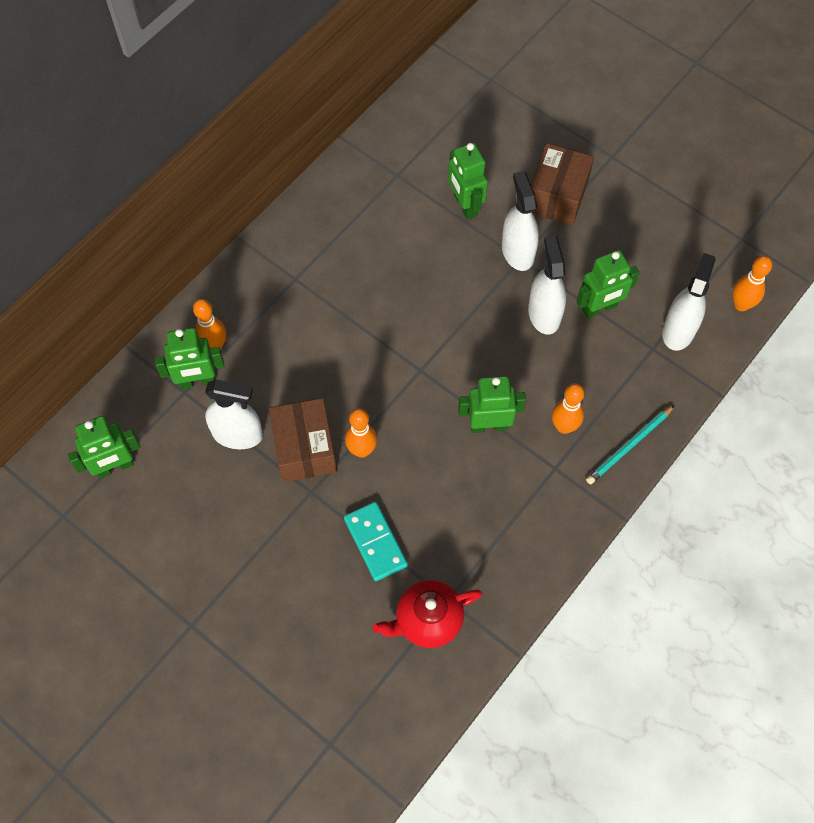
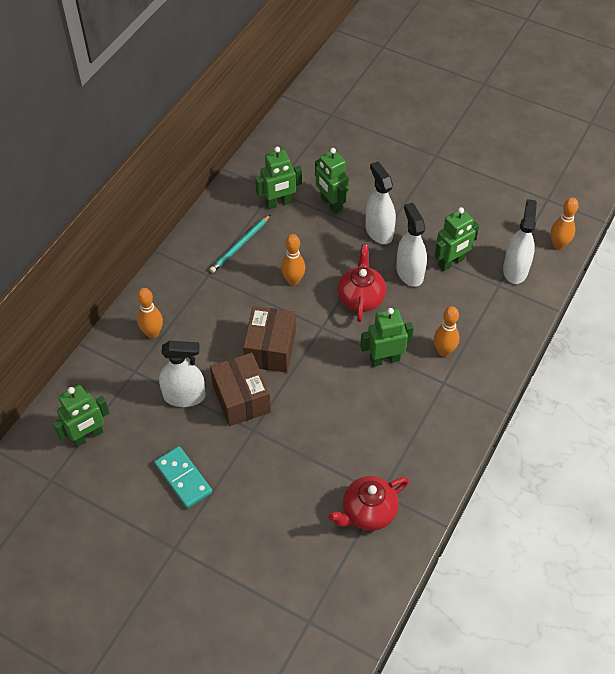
camera: 10 degrees left, 10 degrees down
green robot [155,328,224,389] -> green robot moved to [255,147,302,209]
turquoise domino [344,502,408,581] -> turquoise domino moved to [154,446,212,508]
orange bowling pin [345,408,377,458] -> orange bowling pin moved to [281,234,305,286]
brown box [531,143,594,225] -> brown box moved to [243,306,296,373]
turquoise pencil [586,405,675,484] -> turquoise pencil moved to [209,214,271,273]
none -> red teapot [337,245,386,322]

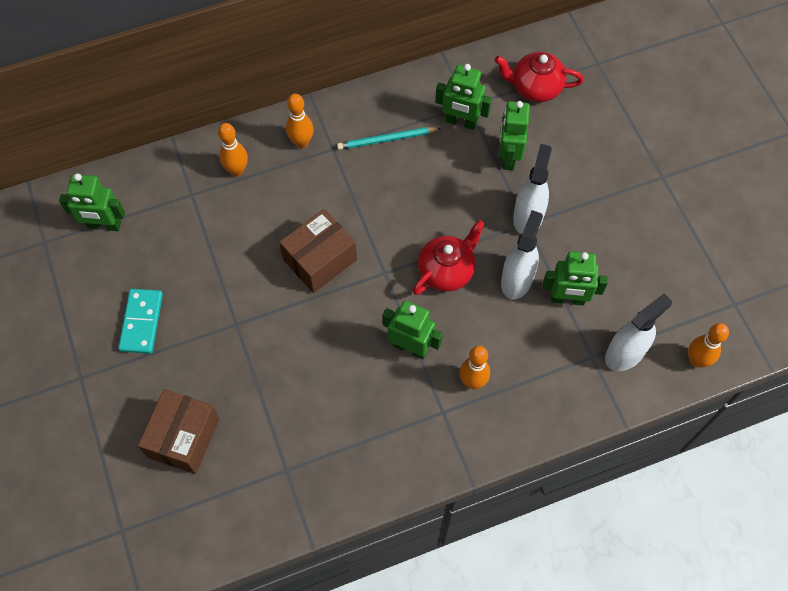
camera: 40 degrees right, 10 degrees up
white spray bottle [159,341,206,407] -> none
brown box [210,353,271,426] -> brown box moved to [138,389,220,474]
orange bowling pin [281,234,305,286] -> orange bowling pin moved to [286,94,313,148]
red teapot [328,476,409,531] -> red teapot moved to [495,52,584,102]

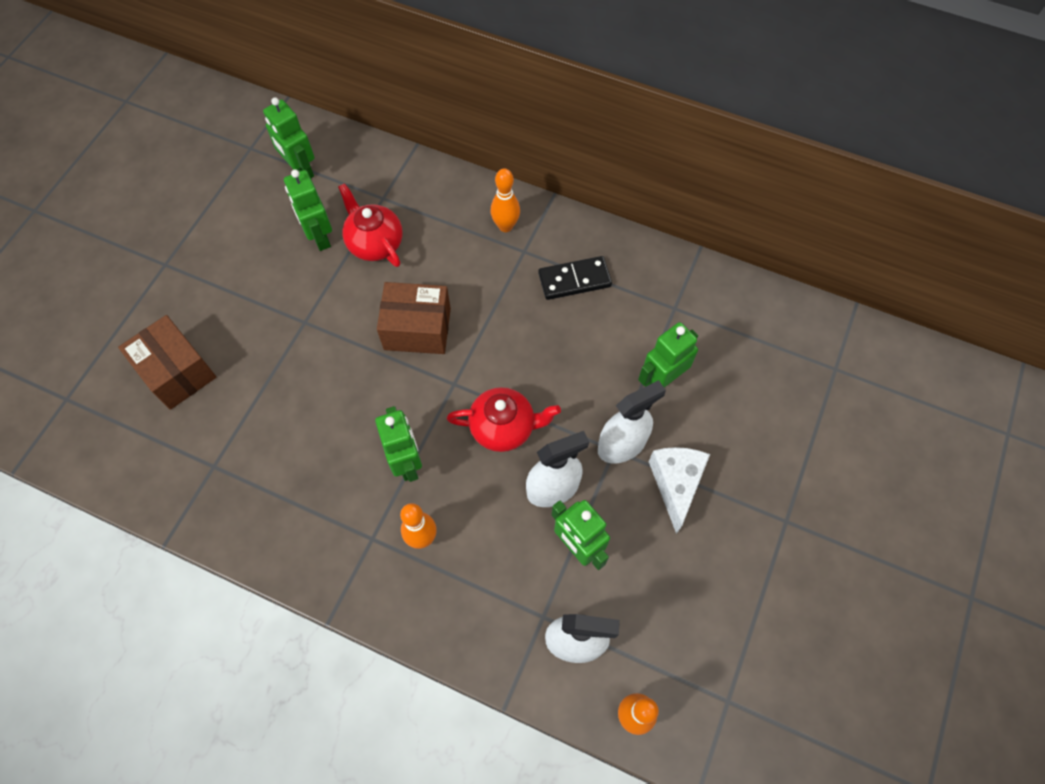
camera: 45 degrees right, 0 degrees up
turquoise domino [118,289,163,354] -> none
brown box [138,389,220,474] -> brown box turned 75 degrees clockwise [118,315,216,410]
orange bowling pin [218,123,248,176] -> none
turquoise pencil [337,127,441,150] -> black domino [538,256,612,300]
green robot [435,64,492,130] -> green robot moved to [284,169,332,251]
red teapot [495,52,584,102] -> red teapot moved to [338,183,403,267]
none -> white cheese [649,447,710,534]

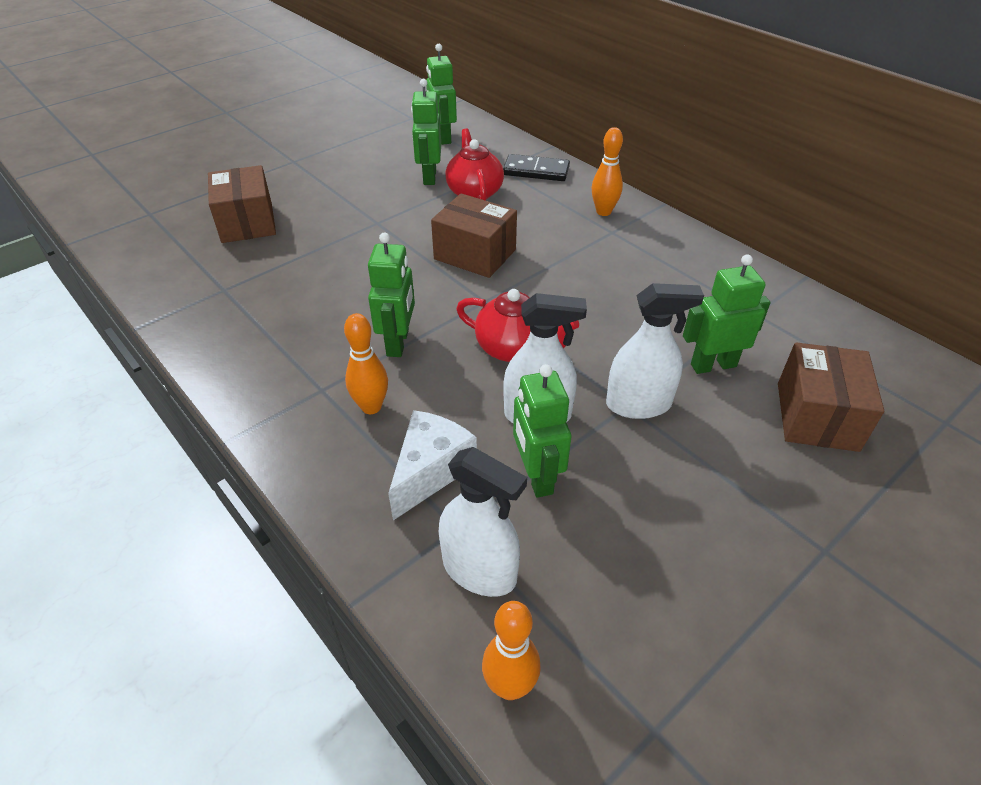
camera: 25 degrees right, 20 degrees down
black domino [538,256,612,300] -> black domino moved to [503,154,570,181]
white cheese [649,447,710,534] -> white cheese moved to [388,410,477,520]
none -> brown box [778,342,884,452]

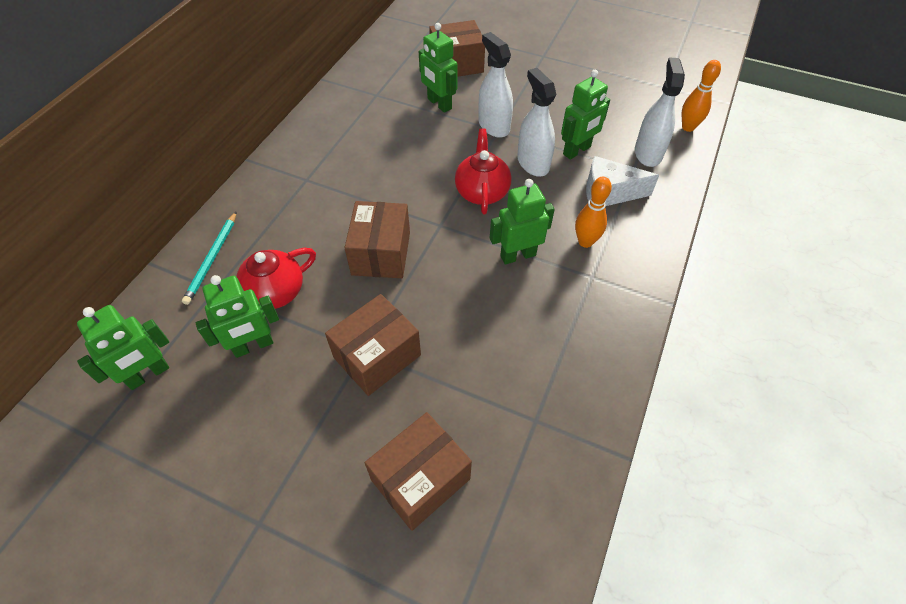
camera: 115 degrees left, 10 degrees up
black domino [503,154,570,181] -> turquoise pencil [182,211,237,305]
orange bowling pin [592,127,623,216] -> none
none -> brown box [325,294,421,396]

